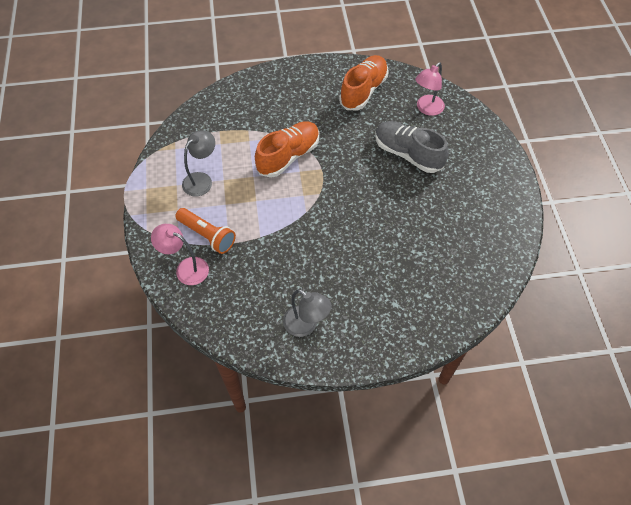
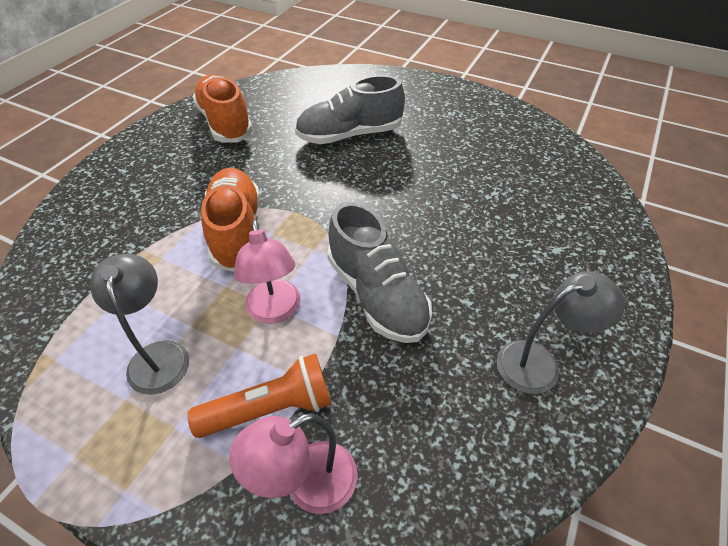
camera: 55 degrees left, 10 degrees down
pink lamp [415,62,445,116] -> pink lamp moved to [234,220,300,324]
none -> grey shoe [327,202,432,343]

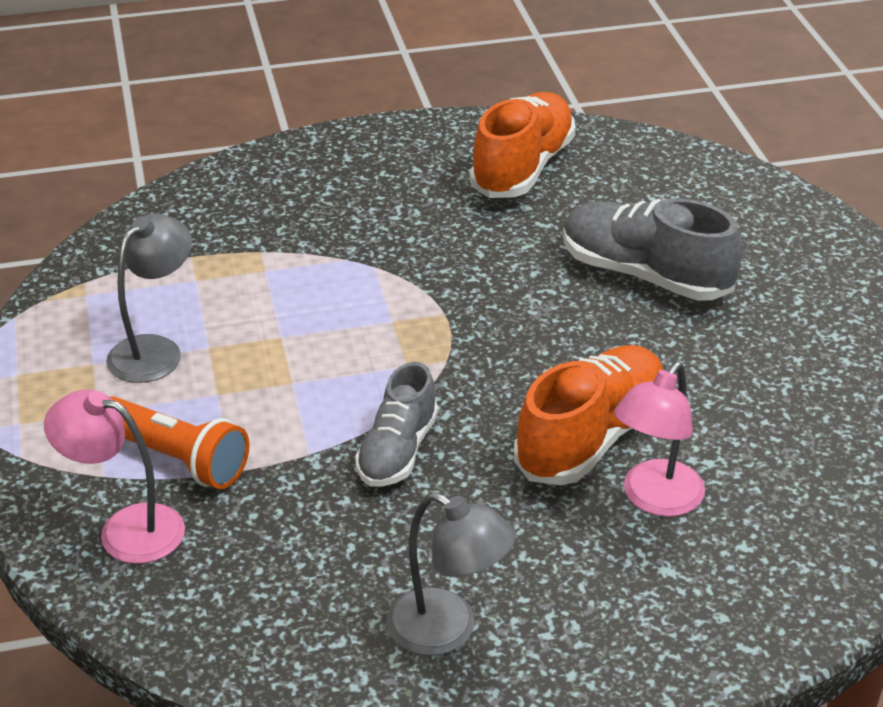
camera: 50 degrees right, 10 degrees down
orange shoe [201,168,260,272] -> orange shoe moved to [514,345,663,485]
pink lamp [234,220,300,324] -> pink lamp moved to [614,362,705,517]
grey shoe [327,202,432,343] -> grey shoe [355,362,438,487], size x0.65

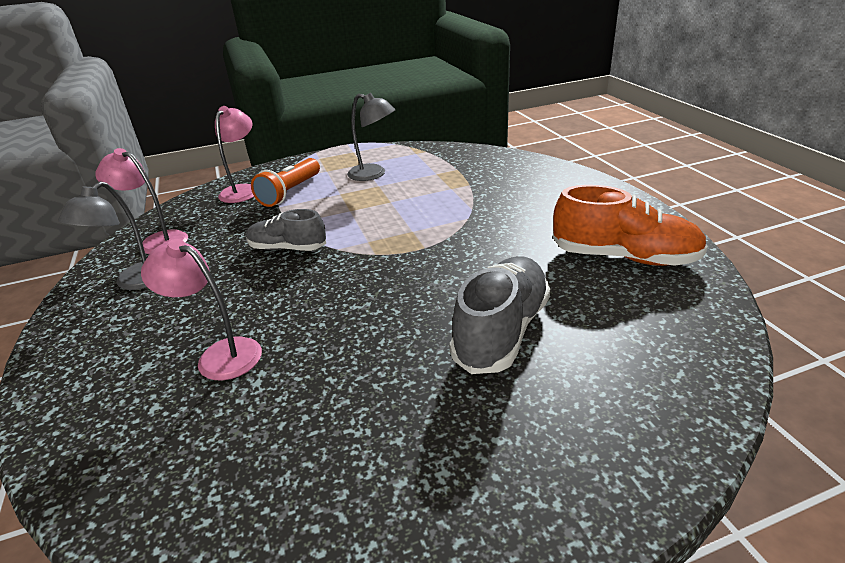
camera: 85 degrees right, 5 degrees down
orange shoe [514,345,663,485] -> none
none -> pink lamp [95,148,188,254]

